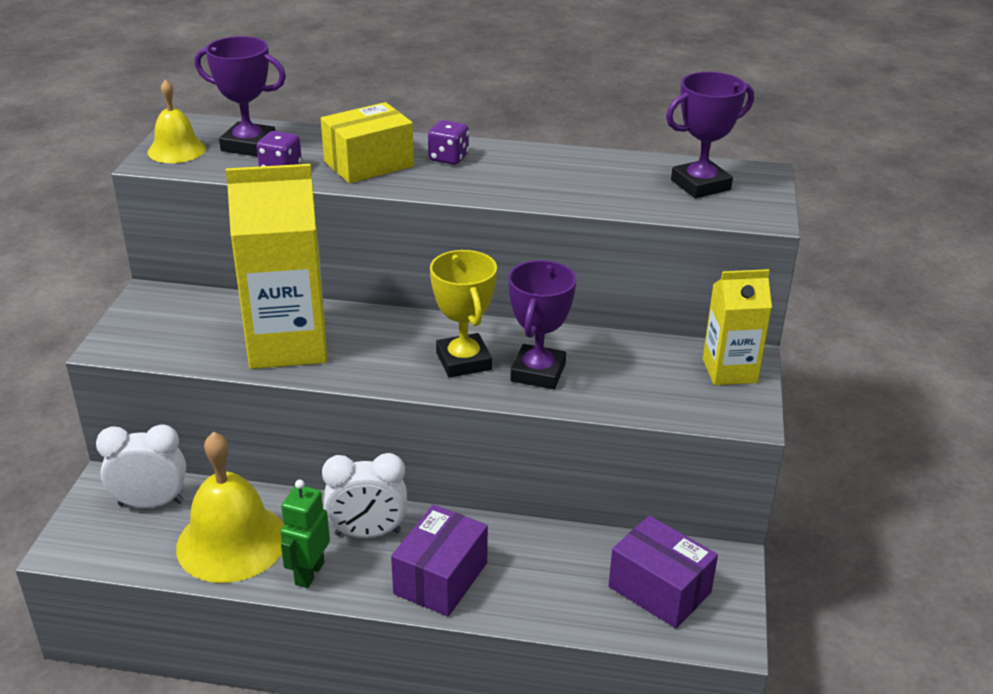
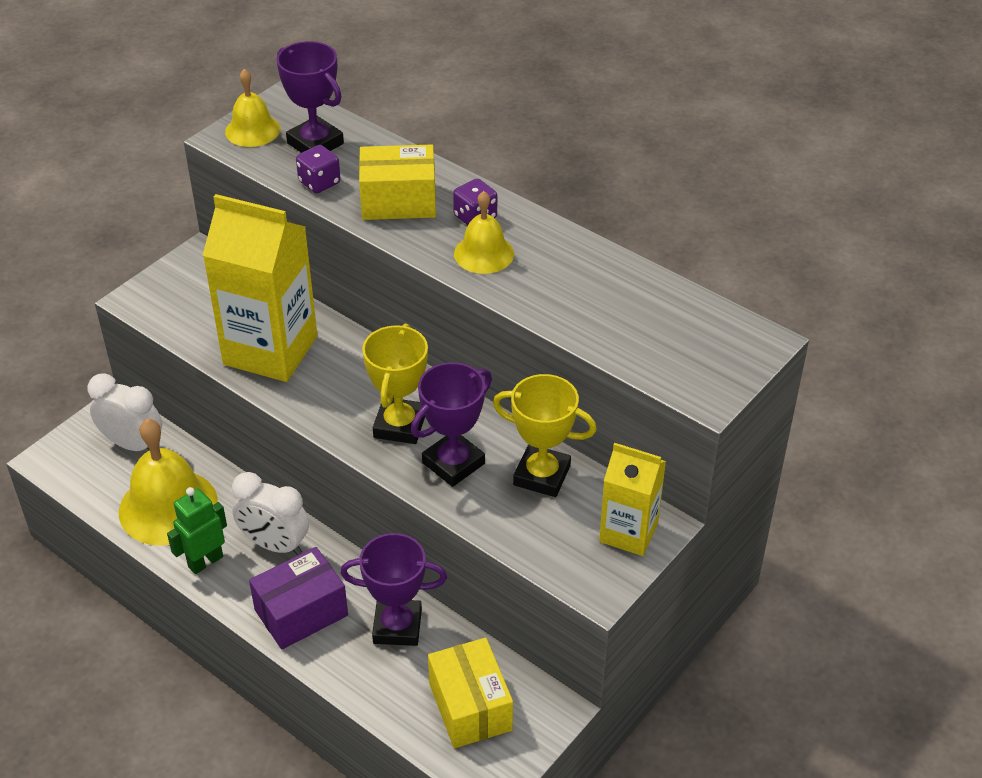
camera: 30 degrees right, 10 degrees up
purple box [608,515,718,628] -> yellow box [428,638,513,748]
purple trophy [666,72,754,198] -> purple trophy moved to [340,533,447,646]
none -> yellow bell [454,191,514,274]
none -> yellow trophy [493,374,597,497]

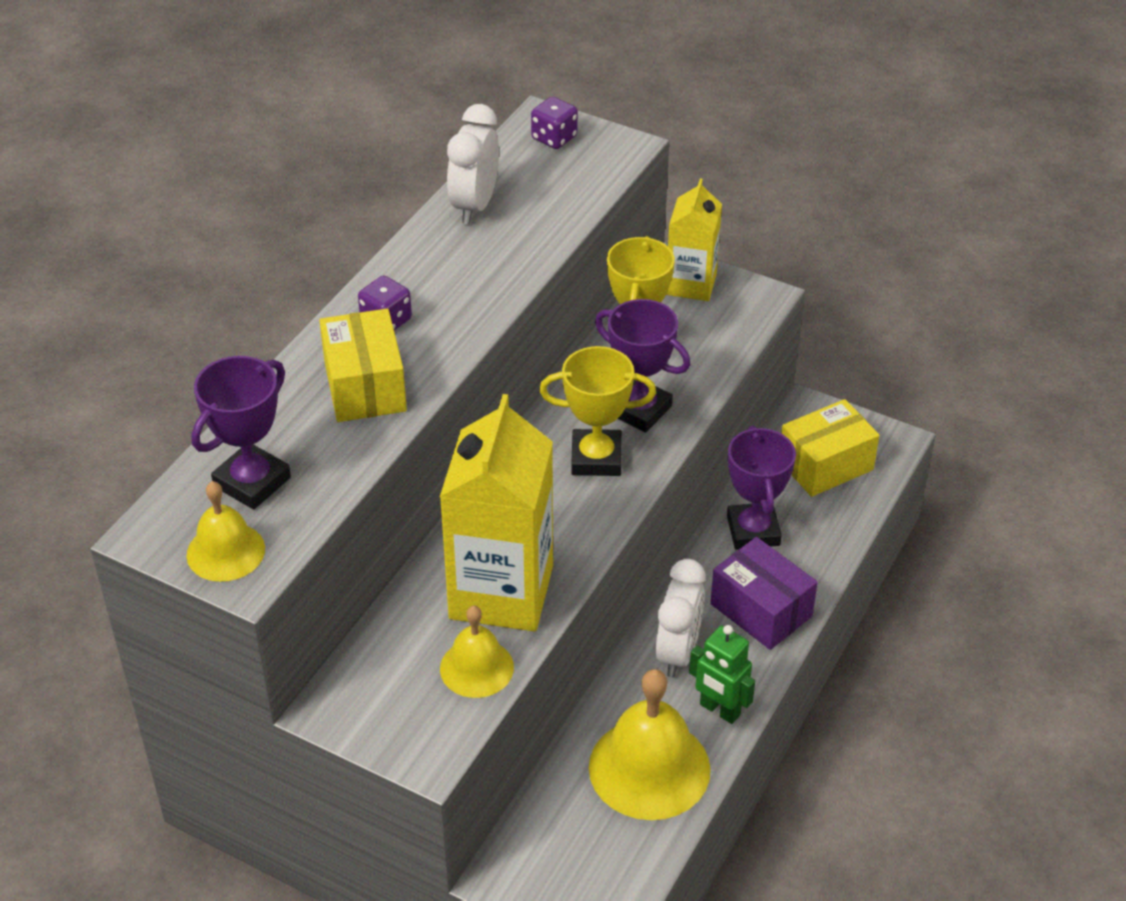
camera: 100 degrees left, 0 degrees up
white clock [87,373,162,451] -> white clock moved to [447,104,499,224]
purple dice [296,145,341,193] -> purple dice moved to [531,97,578,149]
yellow bell [454,191,514,274] -> yellow bell moved to [440,606,514,698]

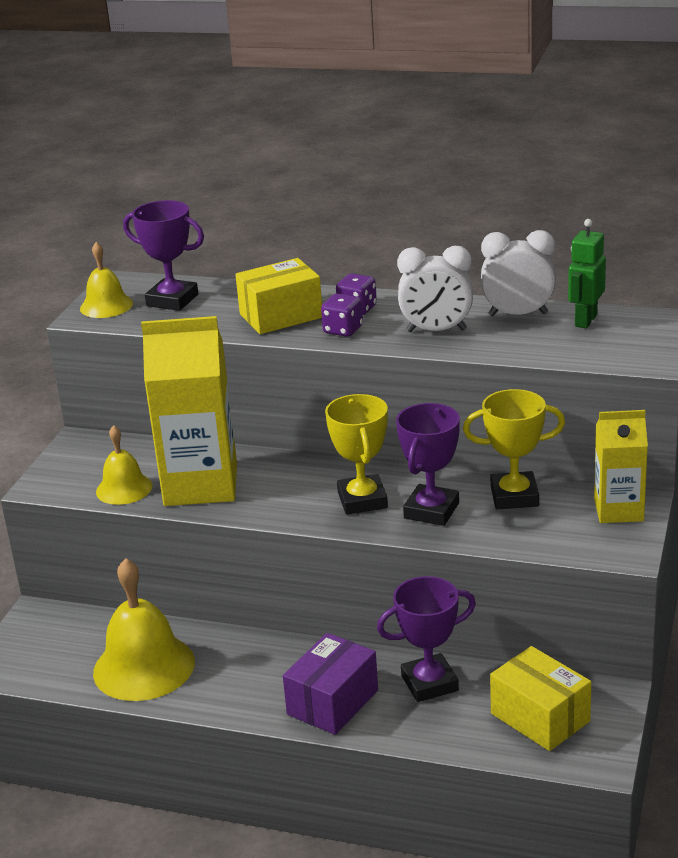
camera: 80 degrees right, 15 degrees down
purple dice [531,97,578,149] -> purple dice moved to [321,294,363,337]
white clock [656,559,706,678] -> white clock moved to [397,246,473,332]
green robot [689,625,755,724] -> green robot moved to [568,219,606,328]

